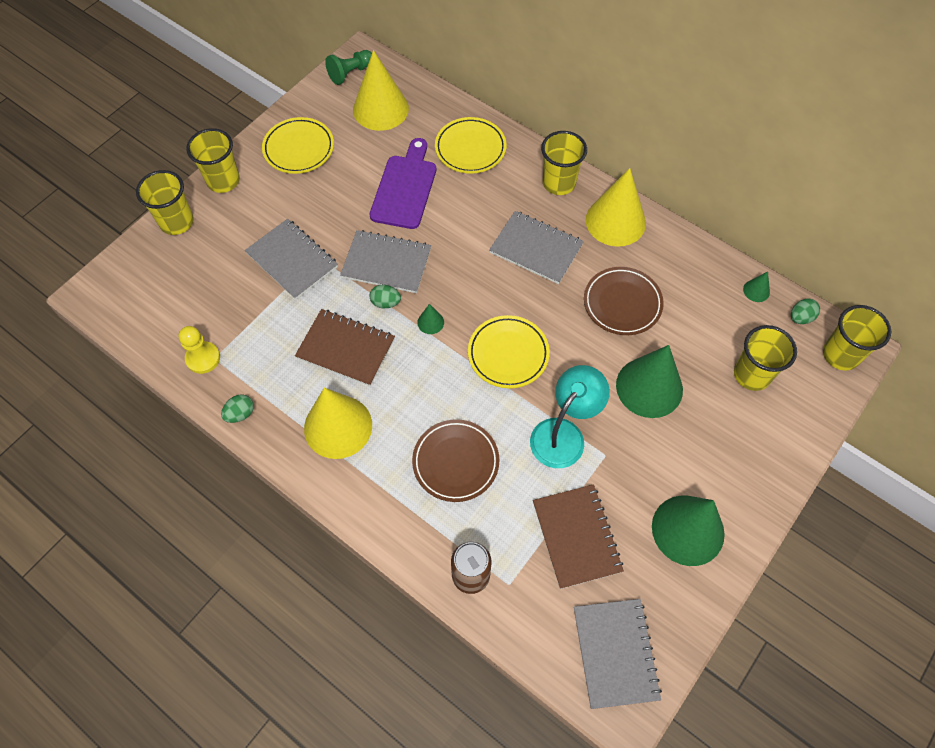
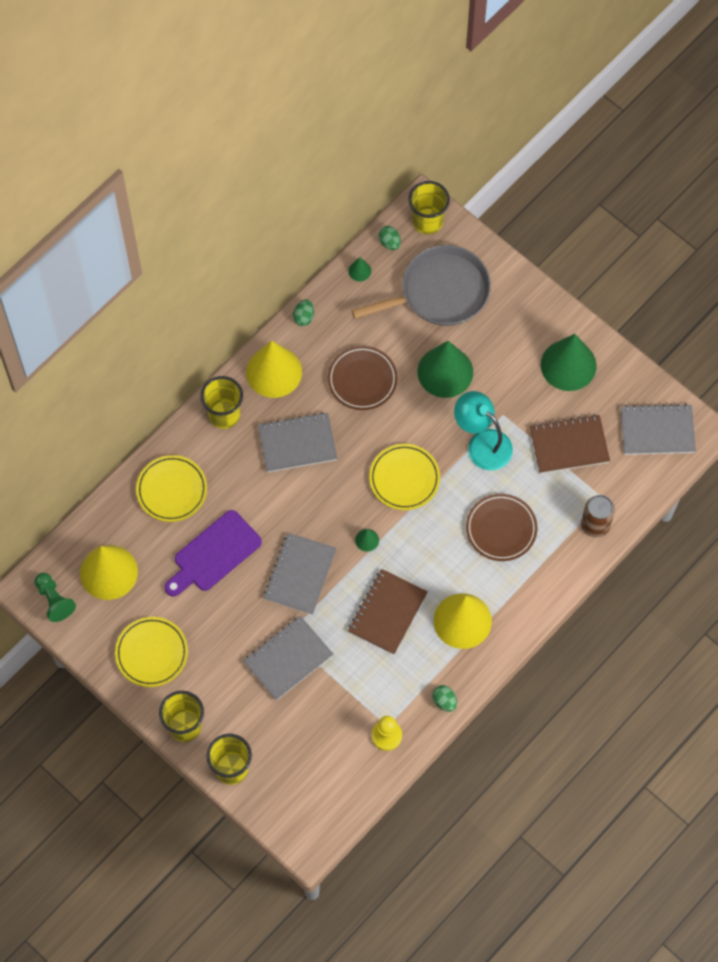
camera: 85 degrees left, 5 degrees up
purple cutting board [370,138,436,229] -> purple cutting board turned 60 degrees counterclockwise [164,510,262,596]
green egg [370,285,401,308] -> green egg moved to [293,299,314,326]
grey notebook [489,211,584,284] -> grey notebook turned 45 degrees clockwise [258,412,337,473]
yellow cup [734,325,797,391] -> grey pan [352,245,491,326]

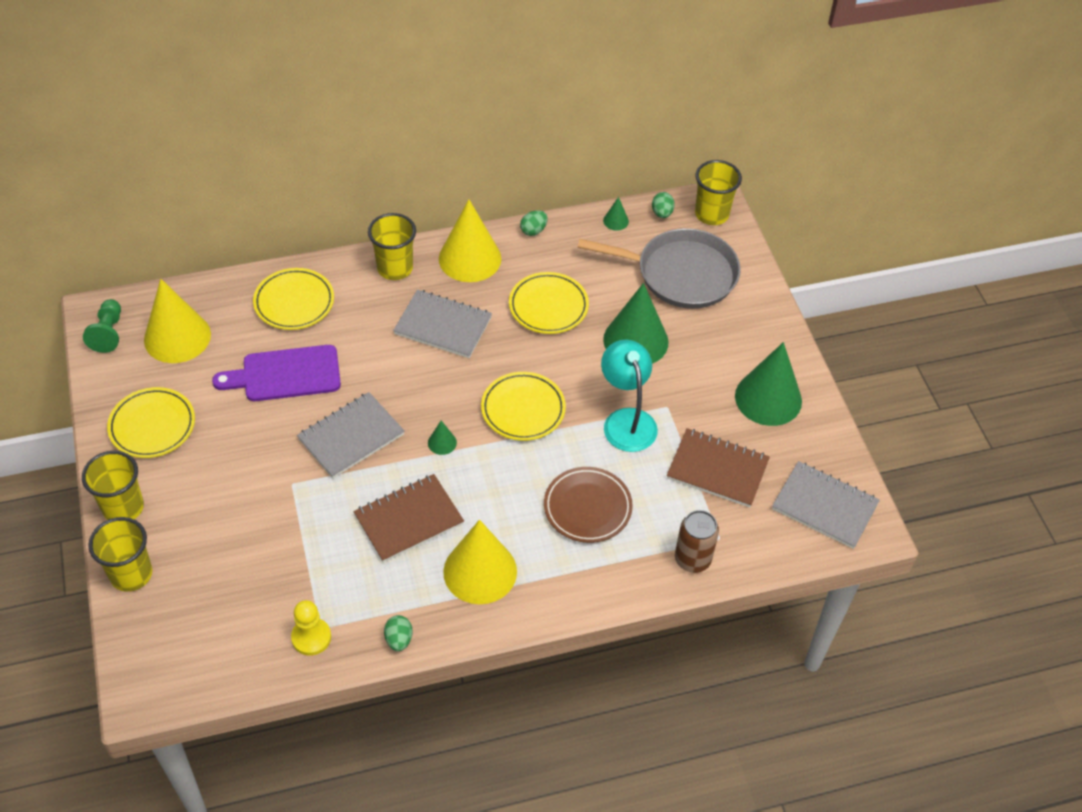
camera: 30 degrees right, 15 degrees down
grey notebook [243,616,333,701] -> none
brown plate [328,346,397,410] -> yellow plate [509,272,589,334]

